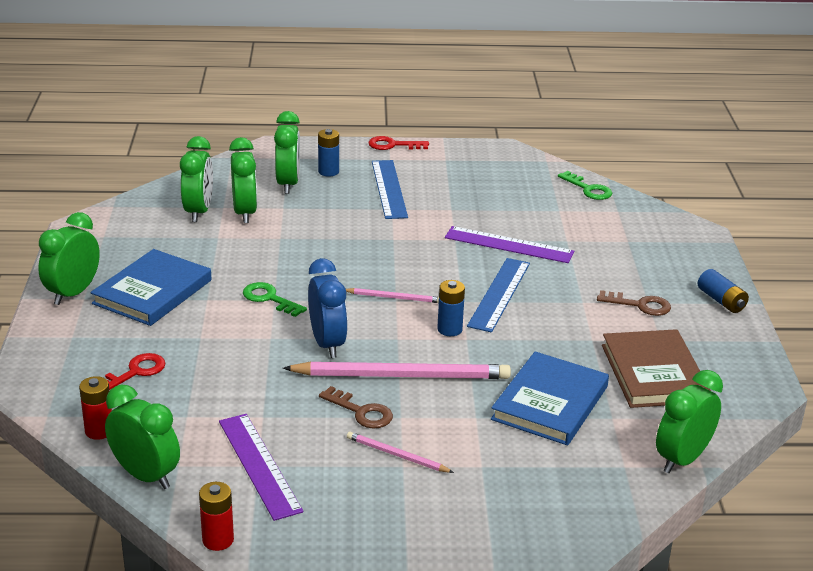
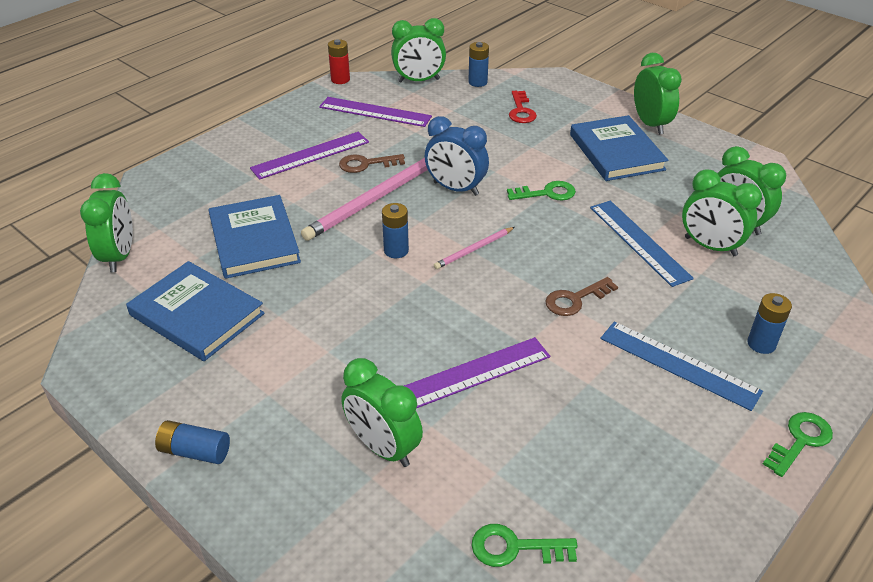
camera: 135 degrees right, 10 degrees up
red battery [79,376,112,440] -> blue battery [468,42,489,87]
green clock [274,111,300,194] -> green clock moved to [341,358,423,467]
pink pencil [347,432,454,473] -> purple ruler [250,132,369,180]
red key [368,136,429,150] -> green key [763,412,833,477]
blue ruler [467,258,530,332] -> blue ruler moved to [590,201,694,287]
brown key [597,290,671,316] -> brown key moved to [545,277,618,316]
brown book [602,329,711,408] -> blue book [126,261,265,361]

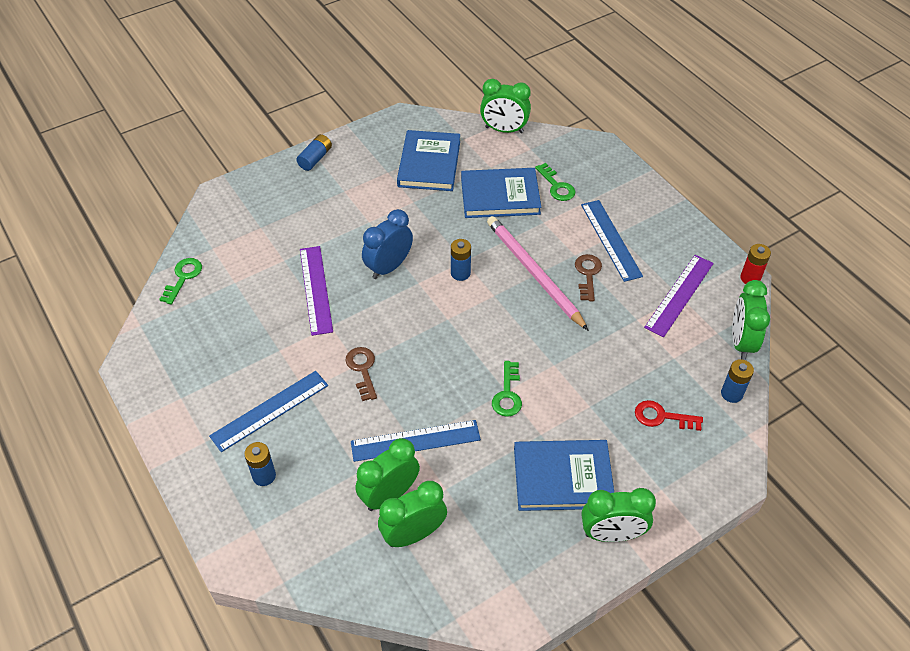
camera: 105 degrees right, 10 degrees up
blue book [126,261,265,361] -> blue book turned 45 degrees counterclockwise [397,130,460,191]
purple ruler [250,132,369,180] -> blue ruler [581,200,643,282]
green clock [341,358,423,467] -> none
blue clock [424,116,489,196] -> blue clock moved to [362,209,413,279]
pink pencil [434,227,515,269] -> none
green key [763,412,833,477] -> green key moved to [535,163,575,201]

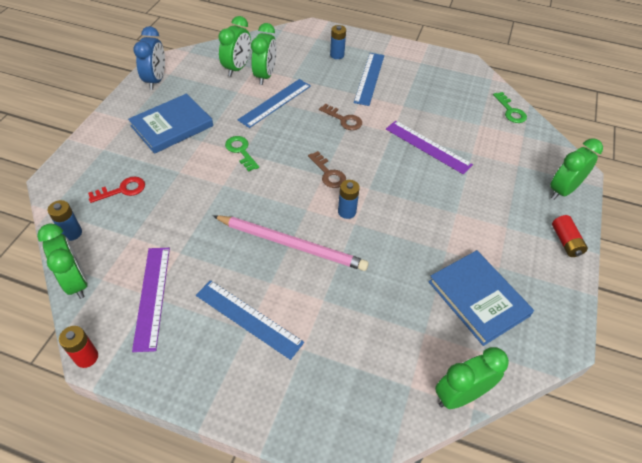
camera: 140 degrees right, 0 degrees up
blue battery [296,134,332,171] -> red battery [552,215,588,257]
blue clock [362,209,413,279] -> blue clock moved to [133,26,165,90]
blue book [461,168,541,218] -> none
green key [535,163,575,201] -> none
brown key [575,254,602,301] -> brown key moved to [308,151,346,188]
green clock [582,488,656,542] -> green clock moved to [550,138,603,200]

